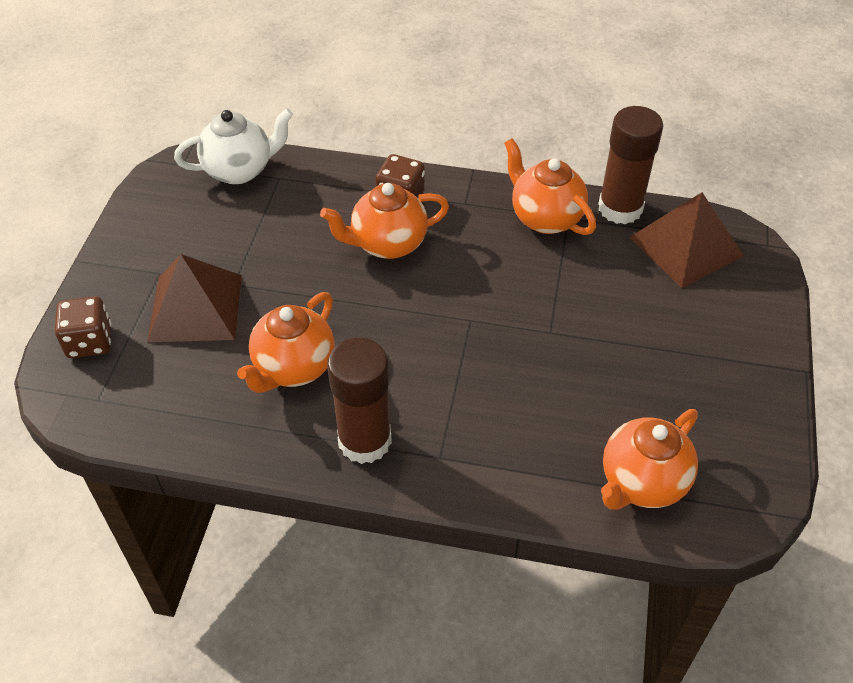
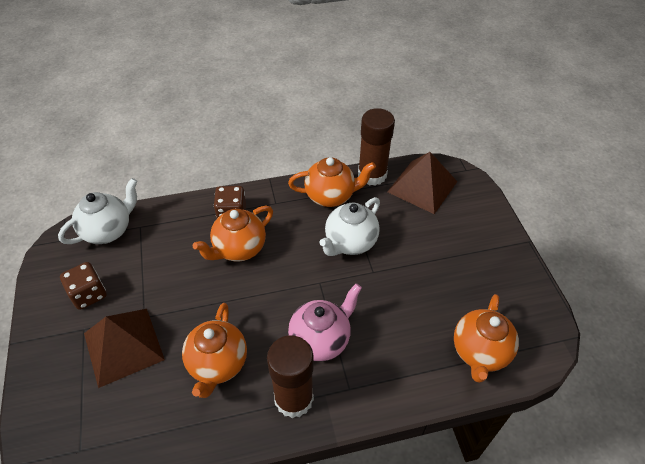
camera: 25 degrees left, 0 degrees up
brown dice [55,296,111,358] -> brown dice moved to [60,262,107,310]
orange teapot [504,138,596,235] -> orange teapot turned 150 degrees clockwise [288,157,376,207]
none -> pink teapot [288,283,362,362]
none -> white teapot [319,197,380,256]

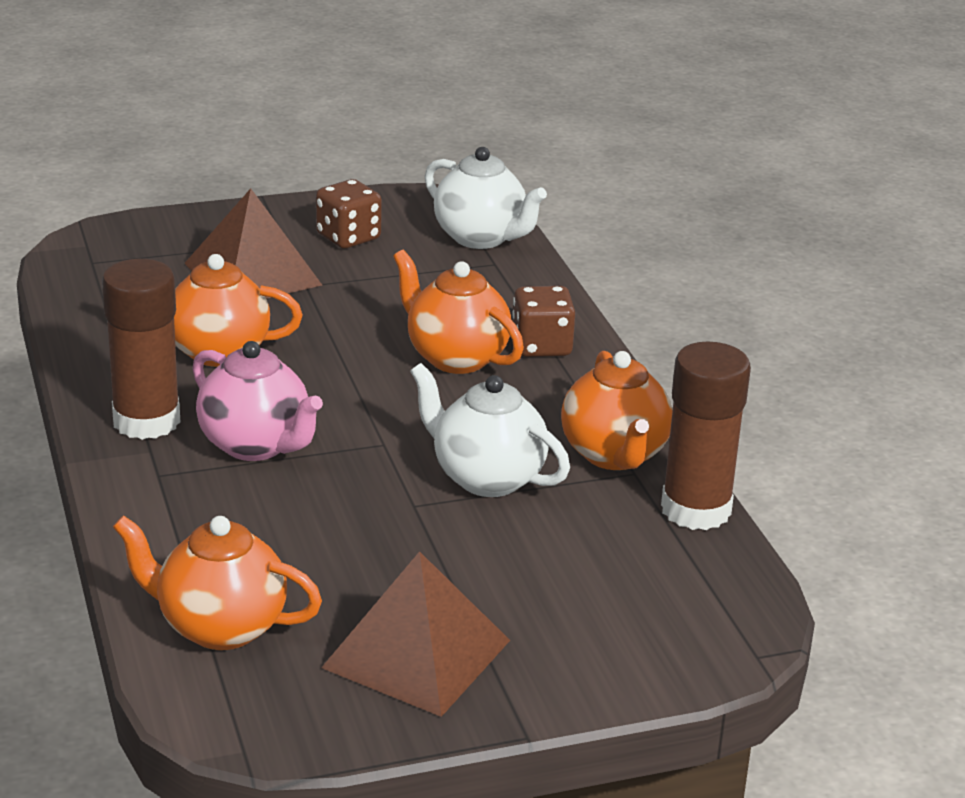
camera: 85 degrees right, 20 degrees down
brown pyramid [387,152,457,214] -> brown pyramid moved to [321,551,510,717]

